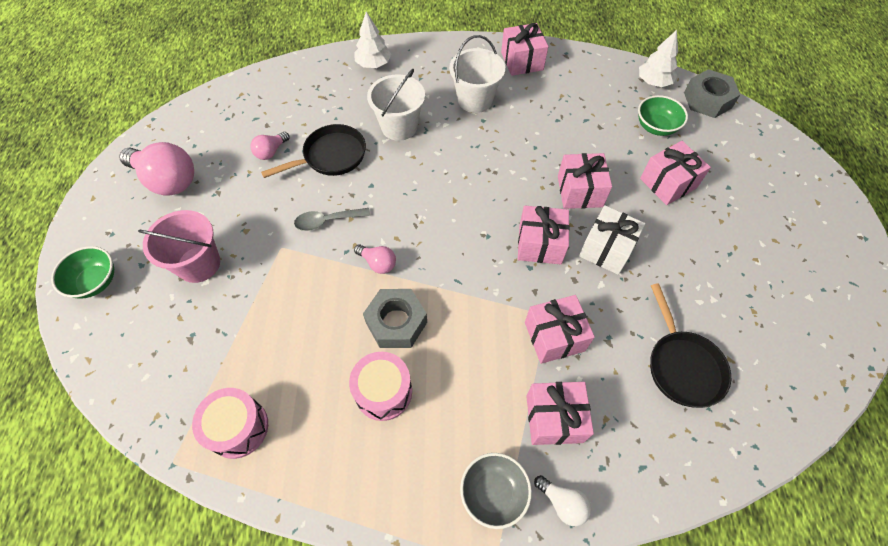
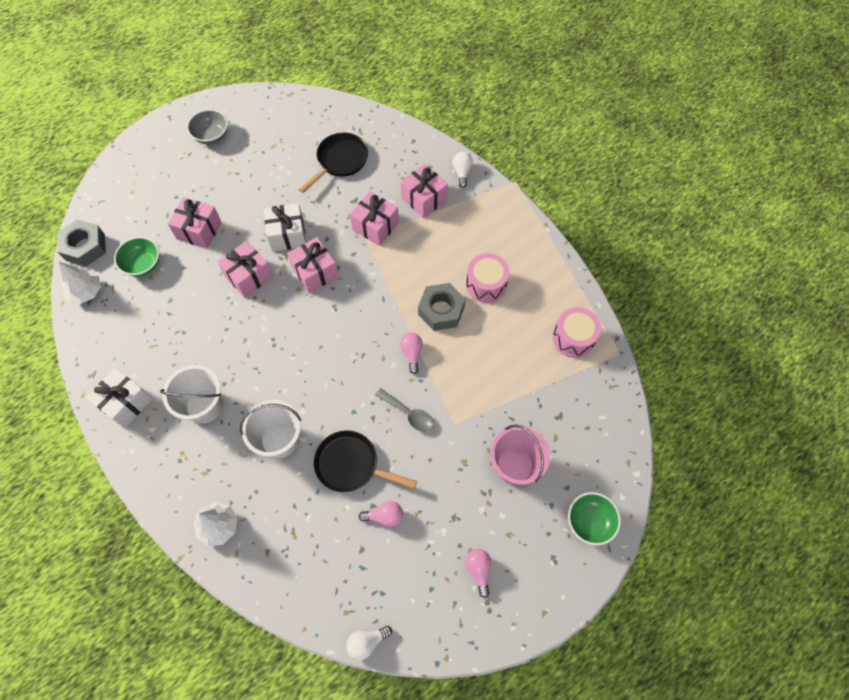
camera: 130 degrees left, 5 degrees up
pink light bulb [119,142,194,196] -> pink light bulb [465,549,491,598], size x0.49
grey bowl [460,453,532,529] -> grey bowl moved to [187,109,228,144]
pink gift [501,23,548,76] -> white gift [86,368,152,428]
none -> white light bulb [346,626,392,660]

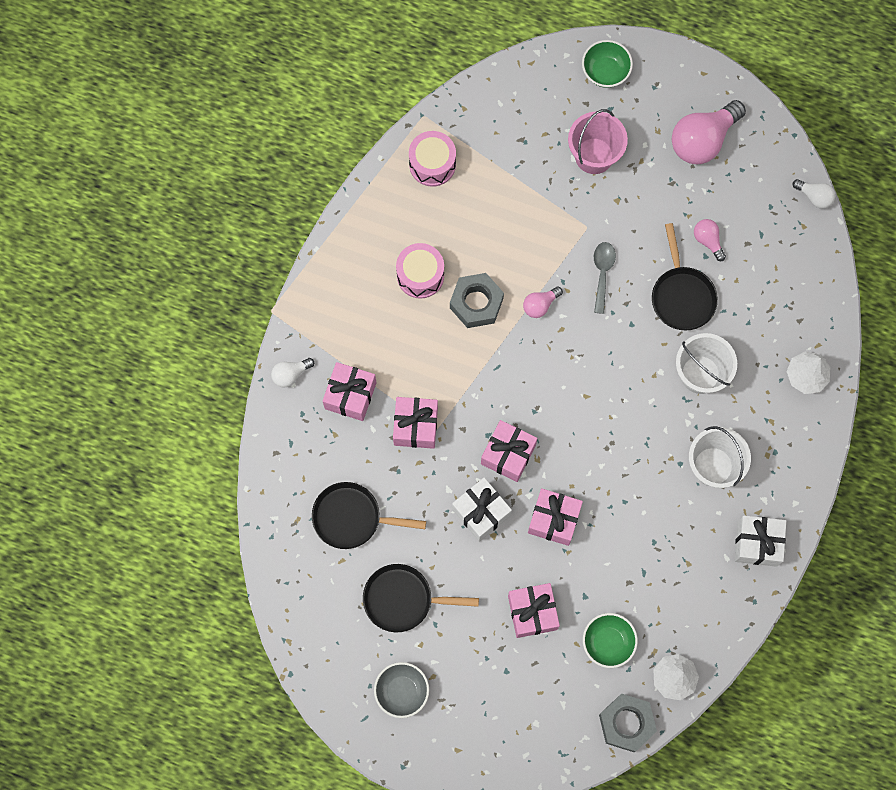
camera: 120 degrees left, 10 degrees up
pink light bulb [465,549,491,598] -> pink light bulb [672,100,746,164], size x2.02
none -> black pan [363,564,479,632]

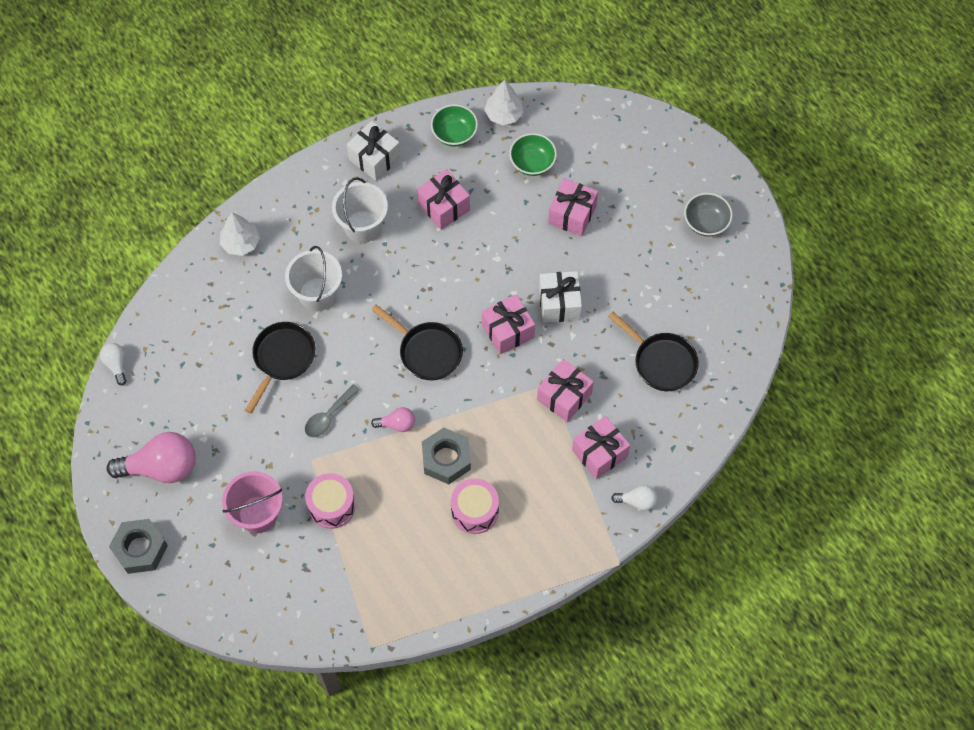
camera: 145 degrees left, 10 degrees down
black pan [363,564,479,632] -> black pan moved to [371,305,463,380]
pink drum [409,131,456,187] -> pink drum moved to [305,473,356,529]
pink gift [528,488,583,546] -> pink gift moved to [417,169,470,230]
green bowl [582,40,633,88] -> green bowl moved to [431,104,478,147]
grey nut [599,694,657,752] -> grey nut moved to [109,519,168,574]
pink light bulb [694,219,726,261] -> none

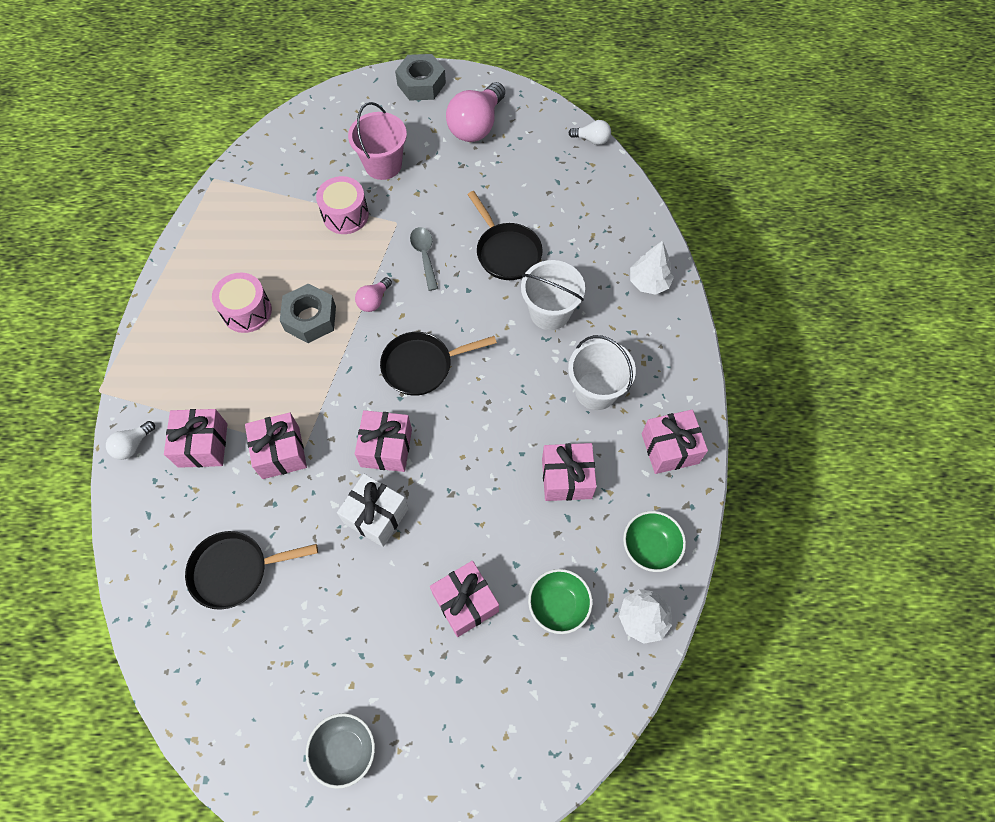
camera: 125 degrees right, 0 degrees up
white gift [347,121,401,181] -> pink gift [642,410,708,474]

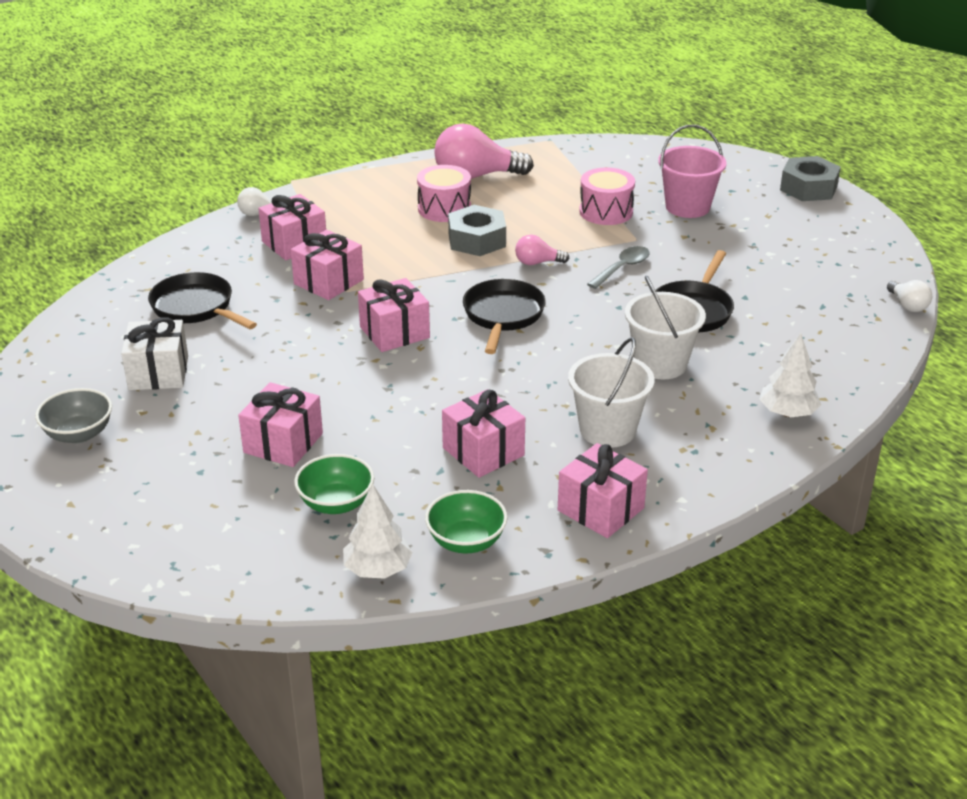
camera: 55 degrees right, 30 degrees down
white gift [337,474,409,547] -> white gift moved to [121,317,188,390]
black pan [380,332,497,396] -> black pan turned 60 degrees clockwise [463,279,546,354]
pink light bulb [446,82,505,142] -> pink light bulb moved to [434,123,534,179]

